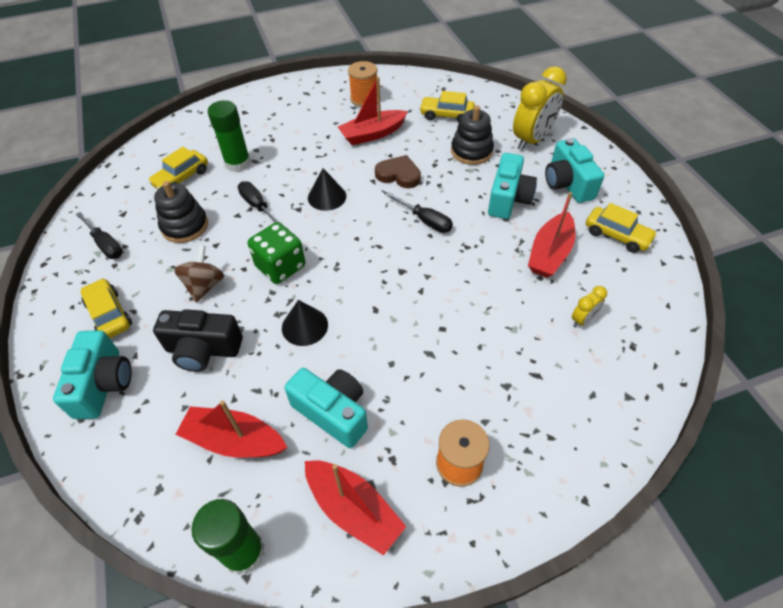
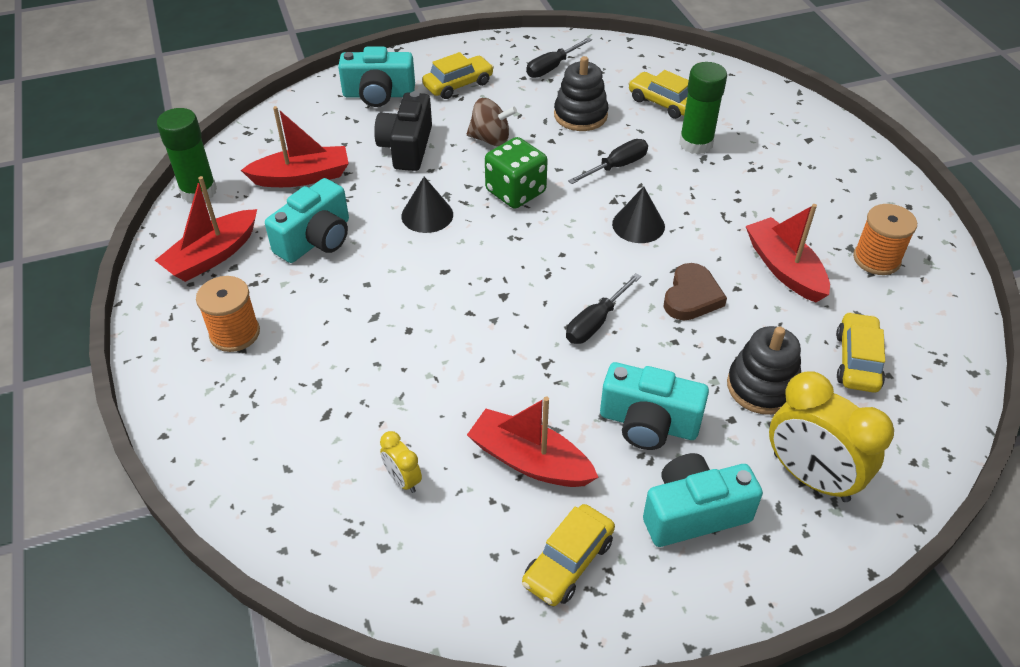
camera: 90 degrees right, 5 degrees down
red boat [176,401,288,458] -> red boat turned 60 degrees clockwise [241,106,349,187]

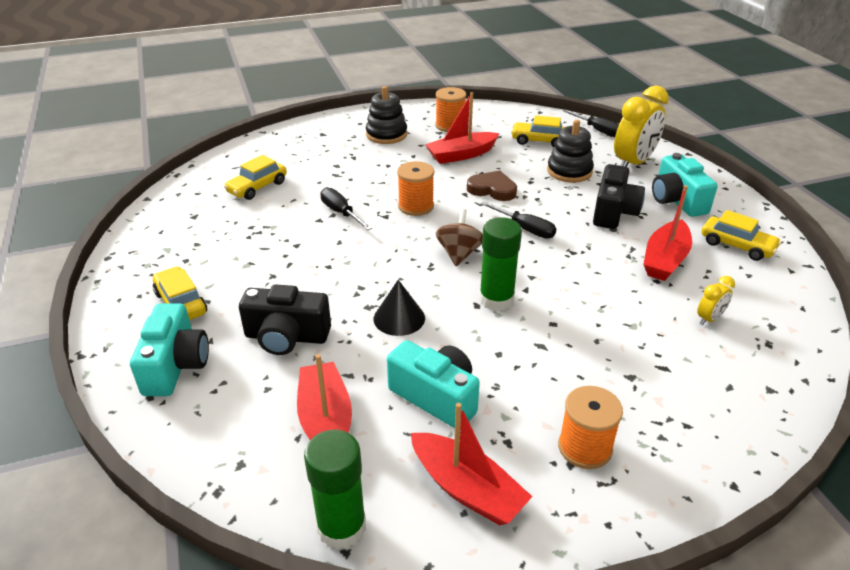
camera: 90 degrees left, 10 degrees down
brown spinning top [467,98,517,146] -> brown spinning top moved to [436,209,483,266]
green dice [485,137,548,208] -> none
black screwdriver [526,37,592,78] -> black screwdriver moved to [563,109,619,137]
black stacking toy [554,56,608,131] -> black stacking toy moved to [366,86,407,144]
turquoise camera [600,362,709,450] -> black camera [593,164,645,229]
black cone [612,186,665,243] -> orange spool [397,161,434,216]
green glue stick [679,62,727,154] -> green glue stick moved to [479,217,522,311]

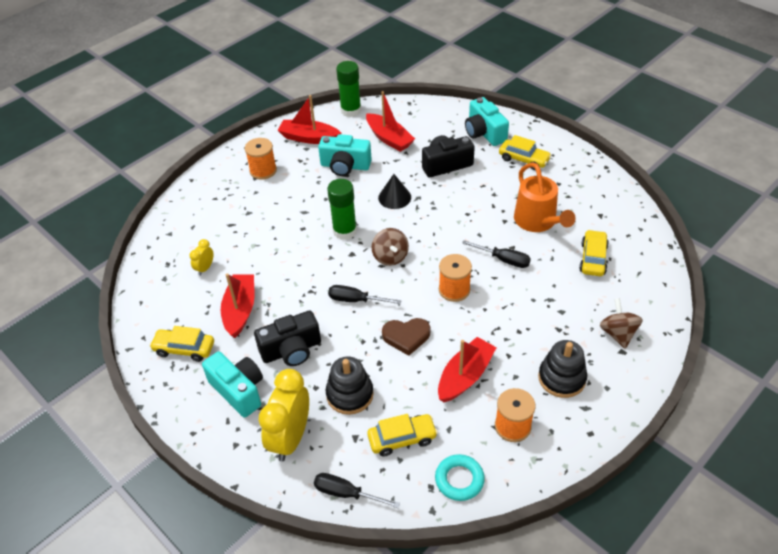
camera: 155 degrees right, 10 degrees up
black camera [593,164,645,229] -> black camera turned 105 degrees counterclockwise [254,310,321,366]
none -> turquoise ring [435,454,485,501]
none -> orange watering can [514,162,576,232]
none -> brown spinning top [600,298,643,349]

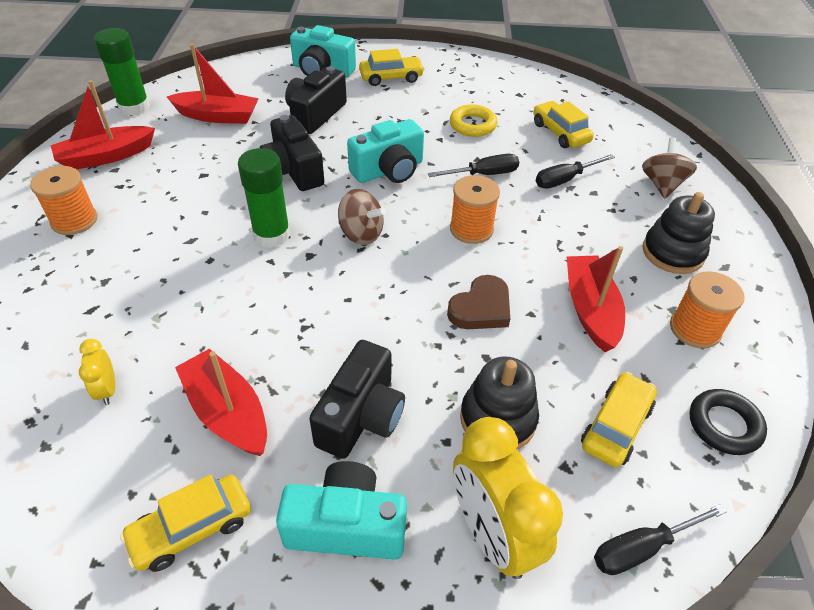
camera: 45 degrees left, 0 degrees up
turquoise camera [318,134,372,176] -> turquoise camera moved to [347,119,424,183]
black screwdriver [328,285,401,304] -> black screwdriver moved to [536,154,615,189]
black cone [378,174,411,209] -> black camera [260,115,324,191]
turquoise ring [435,454,485,501] -> black ring [689,389,767,455]
orange watering can [514,162,576,232] -> yellow ring [450,104,498,137]
brown spinning top [600,298,643,349] -> brown spinning top turned 60 degrees clockwise [642,137,697,198]

